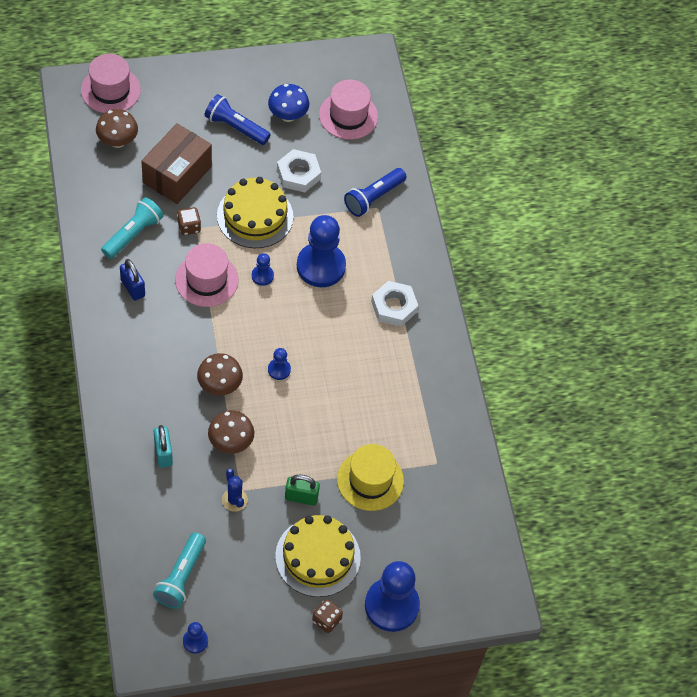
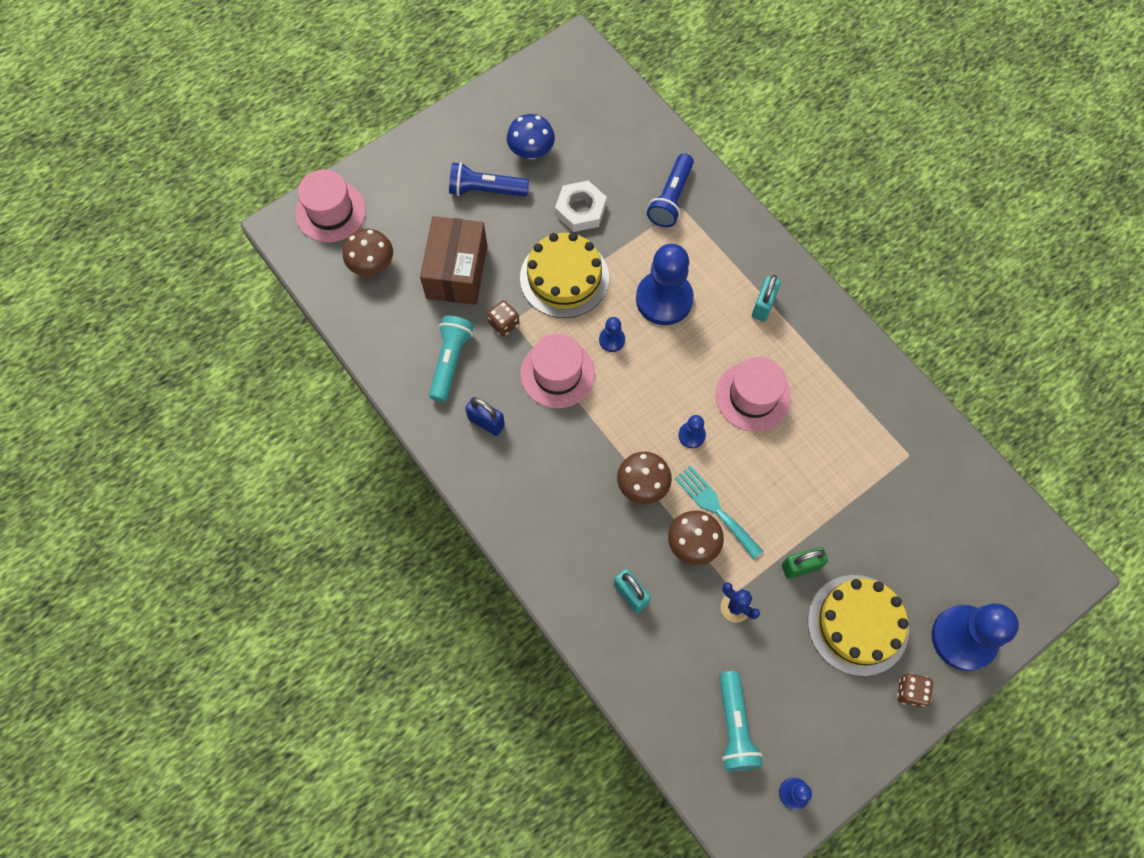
camera: 20 degrees left, 10 degrees up
pink hat [319,80,378,140] -> pink hat moved to [716,357,791,432]
yellow hat [337,444,404,511] -> none
white nut [371,281,418,327] -> turquoise padlock [752,275,781,322]
none -> turquoise fork [675,465,763,559]

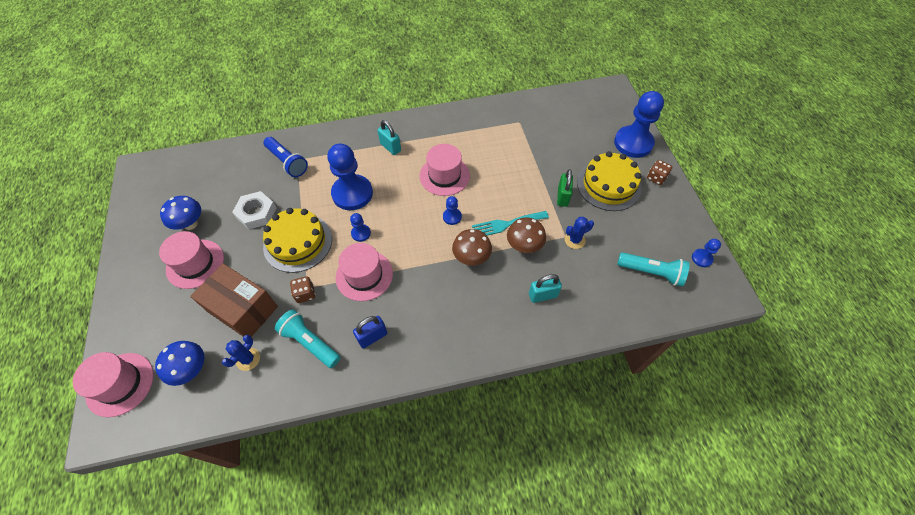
camera: 65 degrees left, 10 degrees down
brown mushroom [343,229,393,276] -> blue mushroom [155,341,204,386]
blue flashlight [449,162,529,196] -> pink hat [159,231,224,289]
none -> blue cactus [222,335,260,371]

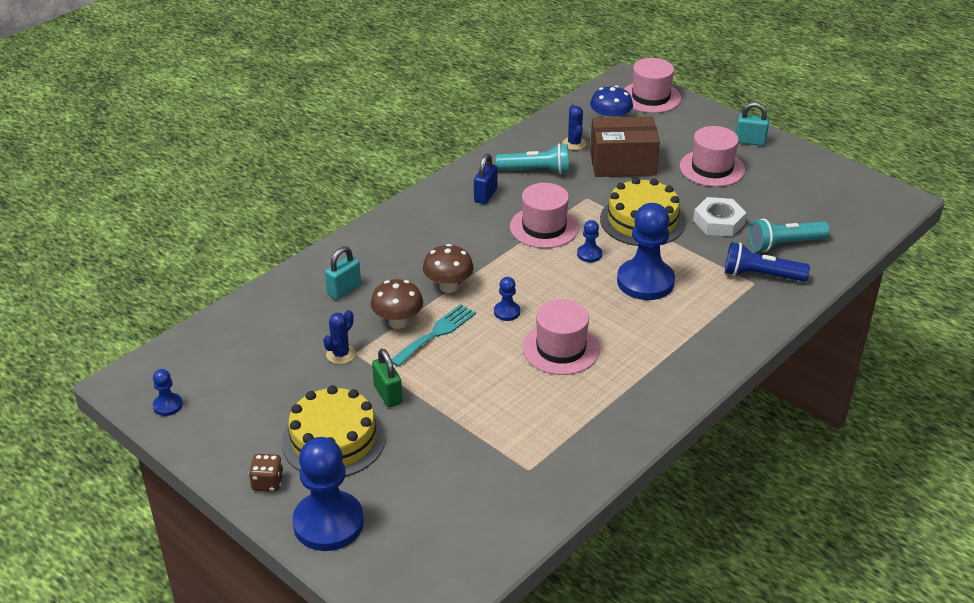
camera: 145 degrees right, 20 degrees down
blue mushroom [160,196,201,230] -> none
brown dice [290,276,315,303] -> none
turquoise padlock [377,120,401,155] -> turquoise padlock moved to [736,102,769,146]
turquoise flashlight [617,252,690,287] -> turquoise flashlight moved to [749,219,830,252]

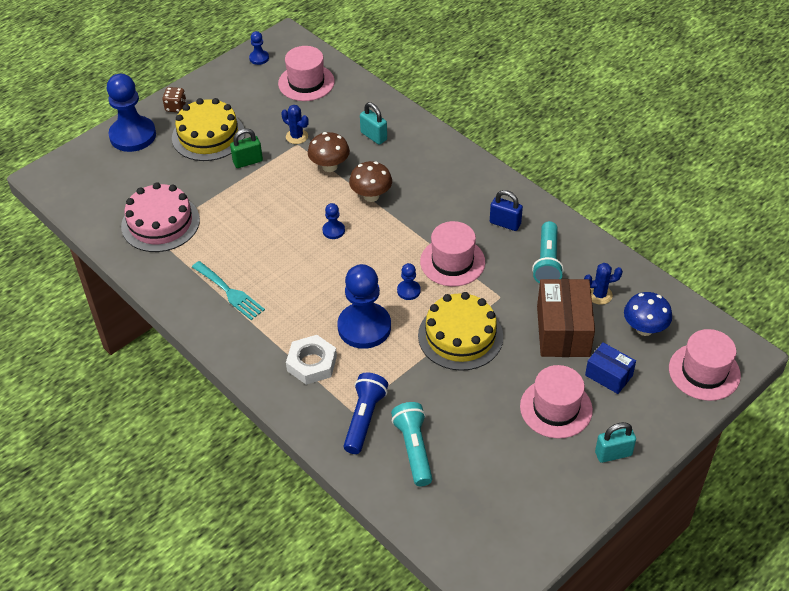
camera: 95 degrees right, 10 degrees up
turquoise fork [391,304,476,367] -> turquoise fork moved to [192,261,265,320]
pink hat [522,299,600,375] -> pink hat moved to [278,46,335,101]
white nut [693,197,747,237] -> white nut moved to [286,335,337,385]
turquoise padlock [736,102,769,146] -> turquoise padlock turned 60 degrees clockwise [595,422,636,463]
none -> pink cake [121,182,200,252]
none -> blue box [585,342,636,394]

